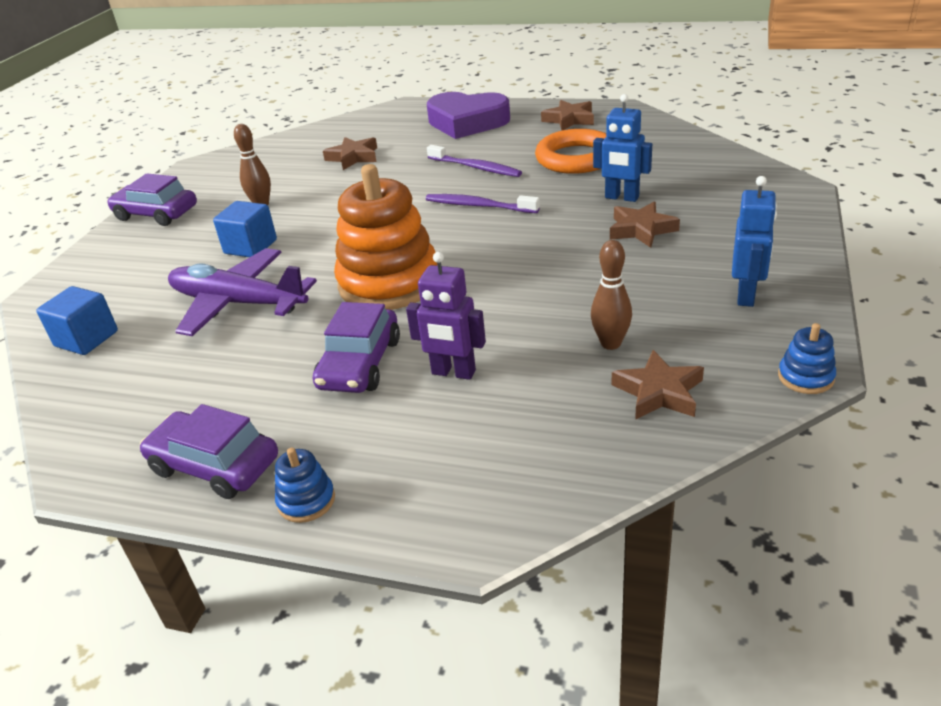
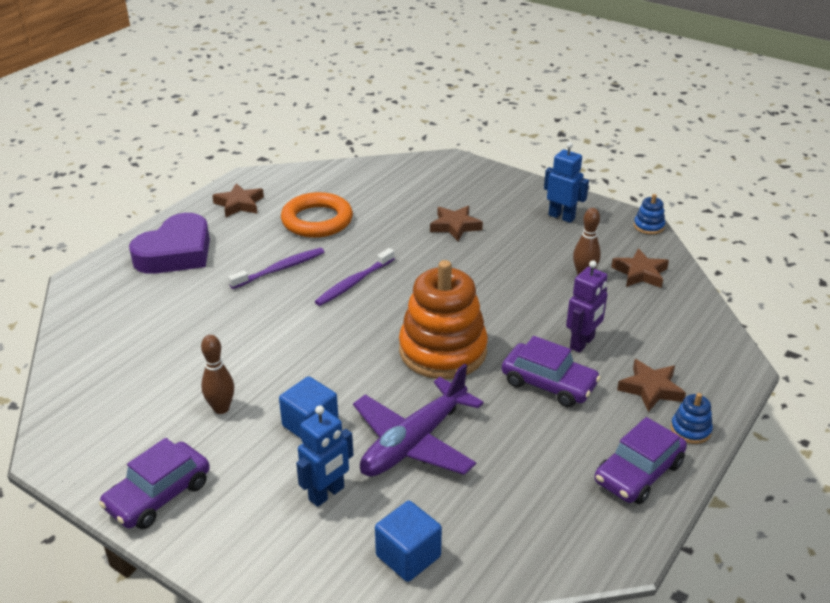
camera: 75 degrees left, 0 degrees up
brown star [323,137,377,170] -> brown star moved to [617,359,686,412]
blue robot [593,94,652,202] -> blue robot moved to [296,405,353,507]

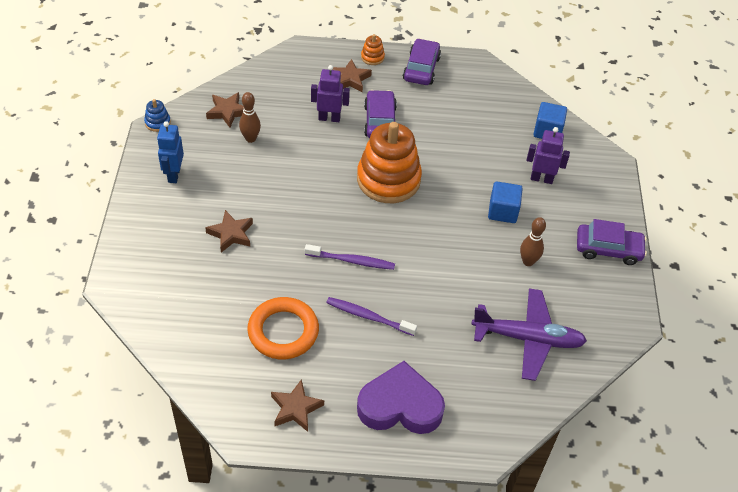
camera: 125 degrees left, 15 degrees up
blue robot [296,405,353,507] -> purple robot [526,127,570,184]
purple plane [353,363,484,476] -> purple plane moved to [471,288,587,381]
purple car [594,417,687,505] -> purple car turned 90 degrees counterclockwise [403,38,441,85]
blue stacking toy [671,393,713,444] -> orange stacking toy [361,34,385,65]

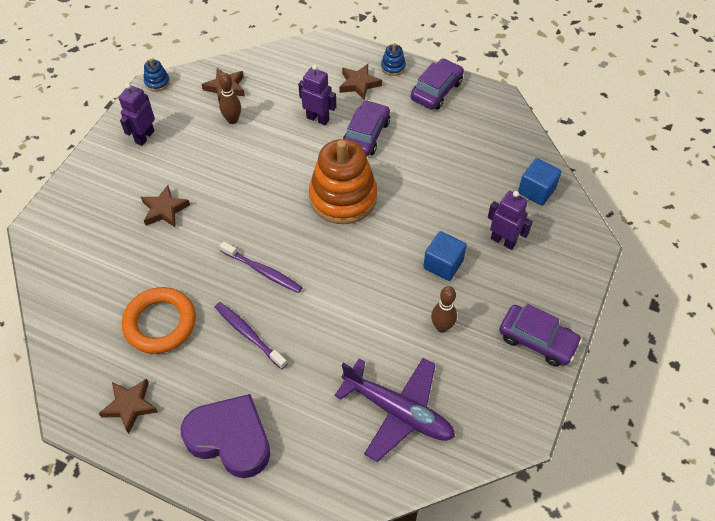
camera: 25 degrees right, 5 degrees up
blue robot [157,121,184,183] -> purple robot [119,83,155,146]
orange stacking toy [361,34,385,65] -> blue stacking toy [381,43,406,76]

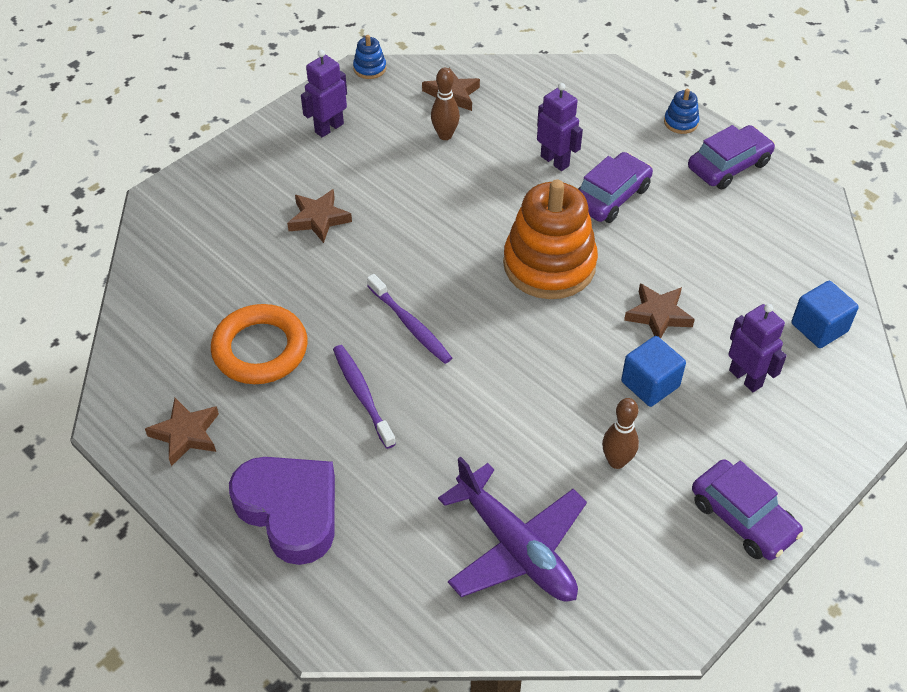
camera: 20 degrees right, 5 degrees down
brown star [339,64,382,100] -> brown star moved to [624,283,695,338]

